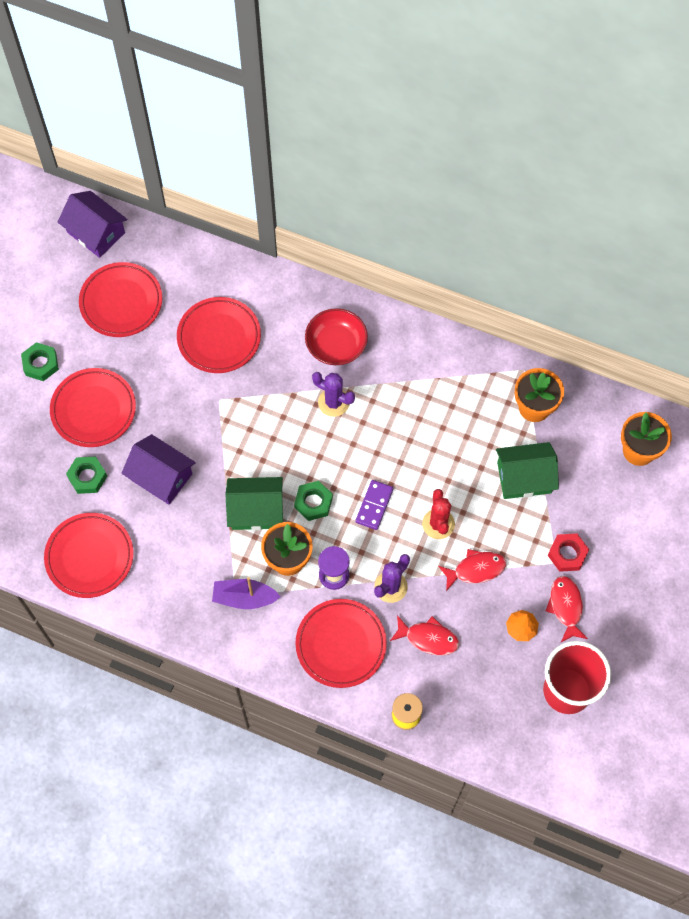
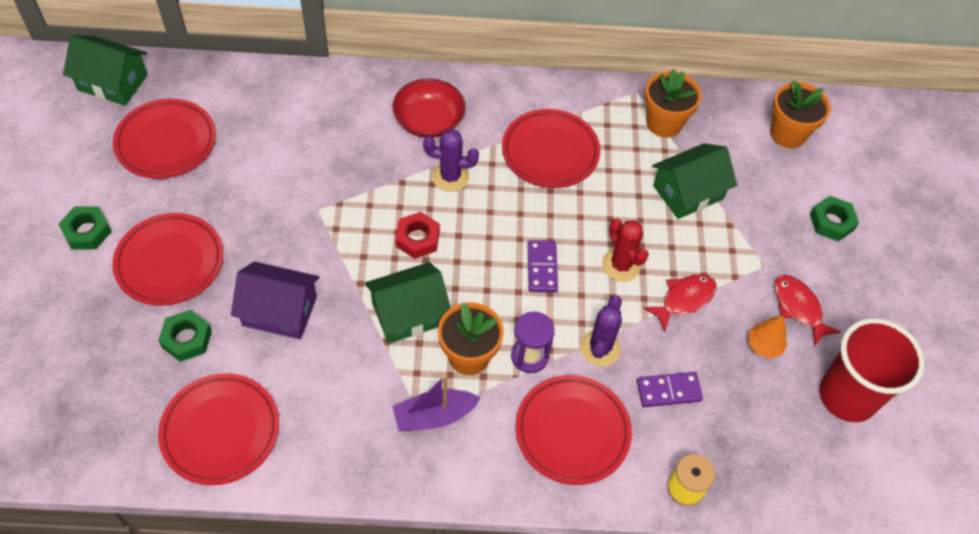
camera: 25 degrees left, 10 degrees down
purple house [58,191,127,258] -> green house [63,35,148,105]
red plate [177,297,261,373] -> red plate moved to [502,109,600,188]
green nut [294,481,333,521] -> green nut moved to [810,196,859,242]
red fish [390,615,459,655] -> purple domino [637,372,703,407]
red nut [548,533,589,572] -> red nut moved to [395,212,440,259]

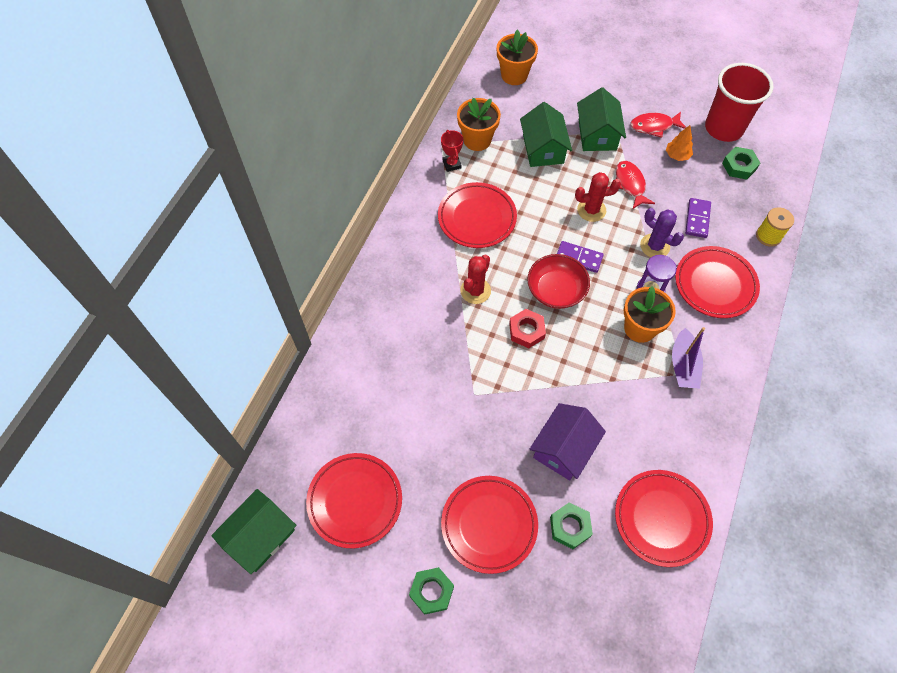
camera: 65 degrees left, 5 degrees up
green house [365,262,451,344] -> green house moved to [577,87,626,151]
red bowl [393,79,465,138] -> red bowl moved to [527,254,590,309]
purple cactus [423,129,479,192] -> red cactus [460,255,491,304]
green nut [810,196,859,242] -> green nut moved to [722,147,760,180]
none -> red trophy [441,130,463,172]

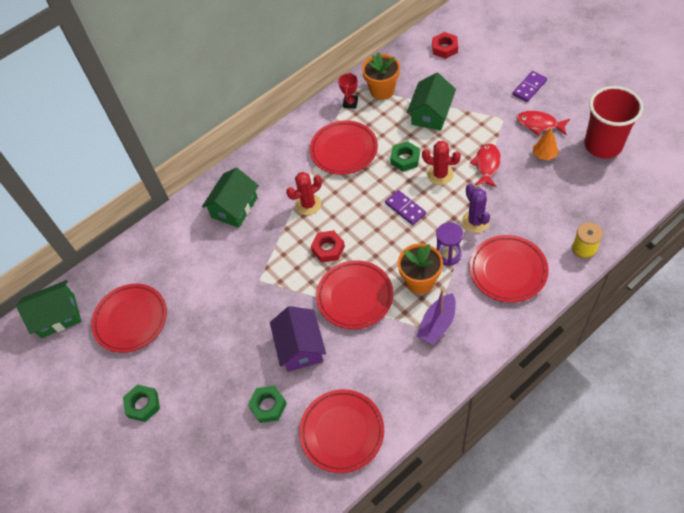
camera: 35 degrees right, 5 degrees down
red plate [441,476,538,574] -> red plate moved to [316,260,393,329]
orange flower pot [497,29,538,85] -> red nut [432,32,458,59]
red bowl [527,254,590,309] -> none
purple house [530,403,606,481] -> purple house turned 75 degrees counterclockwise [270,306,326,372]
green house [577,87,626,151] -> green house moved to [202,168,259,228]
purple domino [685,198,711,238] -> purple domino moved to [513,71,547,102]
green nut [722,147,760,180] -> green nut moved to [390,141,420,172]

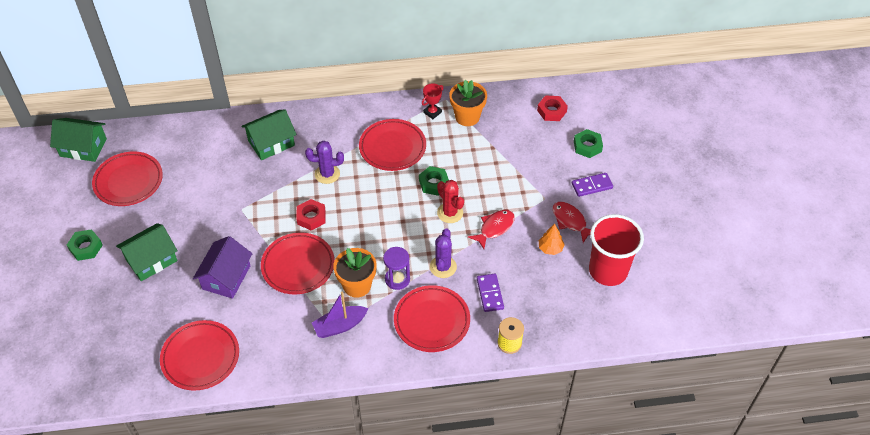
camera: 25 degrees right, 5 degrees down
green nut [248,385,287,423] -> green nut moved to [574,129,603,158]
red cactus [286,172,322,215] -> purple cactus [305,141,344,184]
purple domino [385,190,426,225] -> purple domino moved to [477,274,504,312]
green house [407,73,456,131] -> green house moved to [116,223,178,281]

